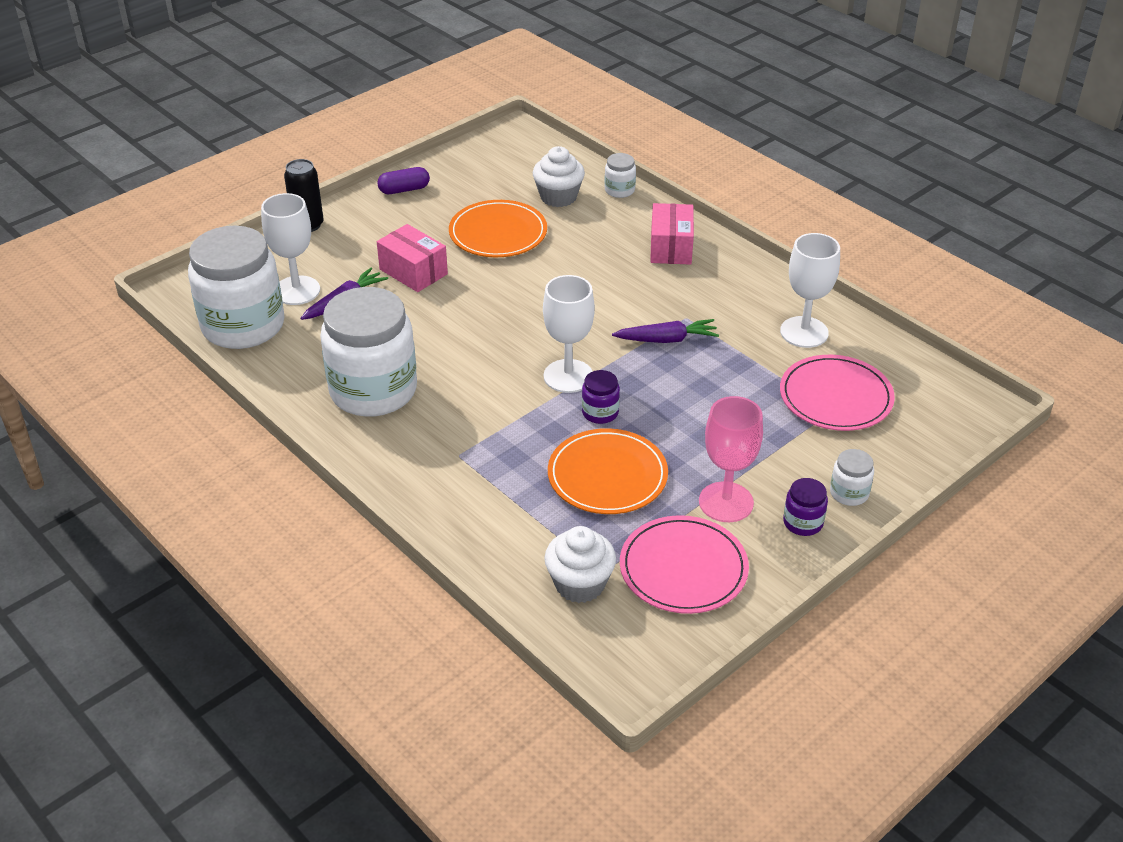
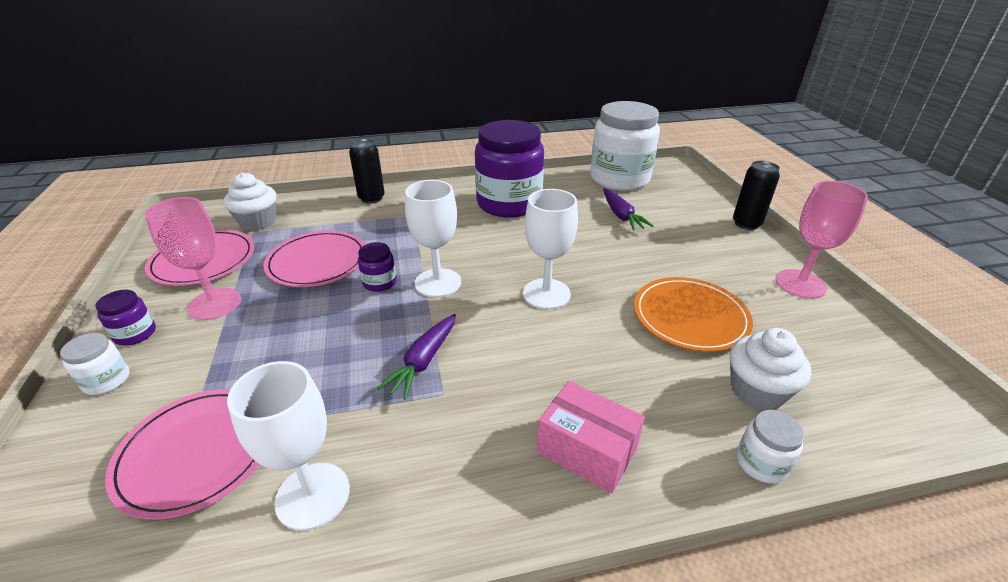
camera: 120 degrees right, 5 degrees down
white goblet [261,193,320,305] -> white goblet moved to [523,189,578,309]
white jar [320,287,417,417] -> purple jar [475,120,544,218]
purple capsule [377,167,430,194] -> pink goblet [776,181,868,299]
pink box [377,224,448,292] -> none
orange plate [548,428,668,514] -> pink plate [263,231,365,287]
none -> black can [349,139,385,204]

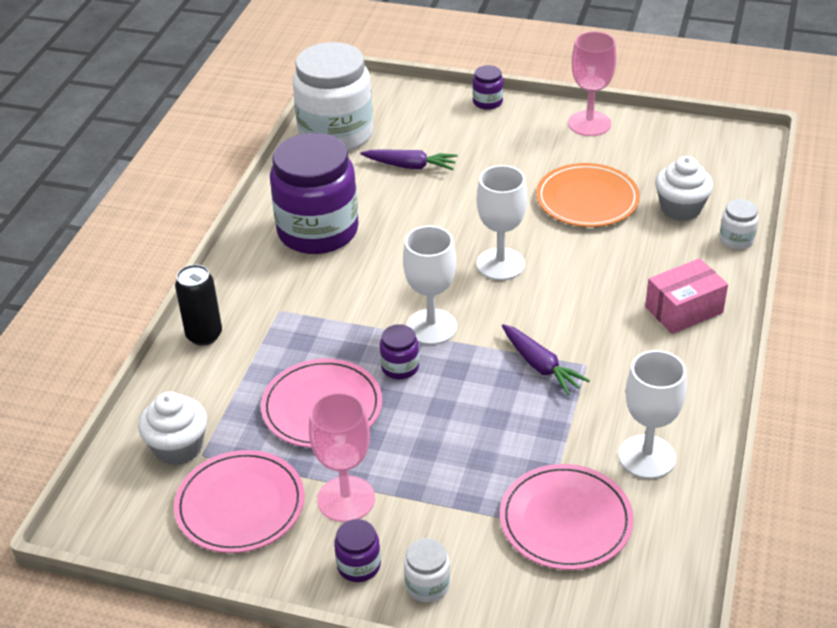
camera: 60 degrees left, 5 degrees up
black can [733,161,780,230] -> purple jar [472,65,503,110]

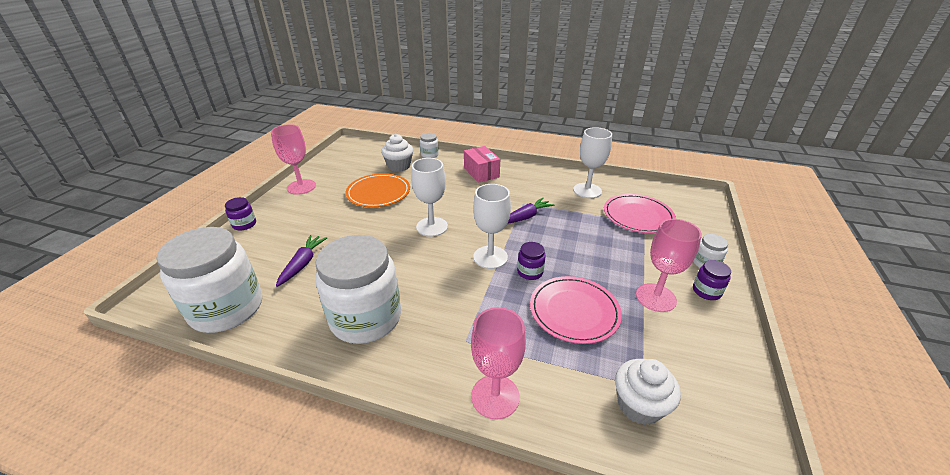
camera: 90 degrees left, 5 degrees down
pink plate [174,450,305,553] -> none
black can [175,265,222,346] -> pink goblet [471,307,526,420]
purple jar [270,133,359,254] -> white jar [315,235,401,344]

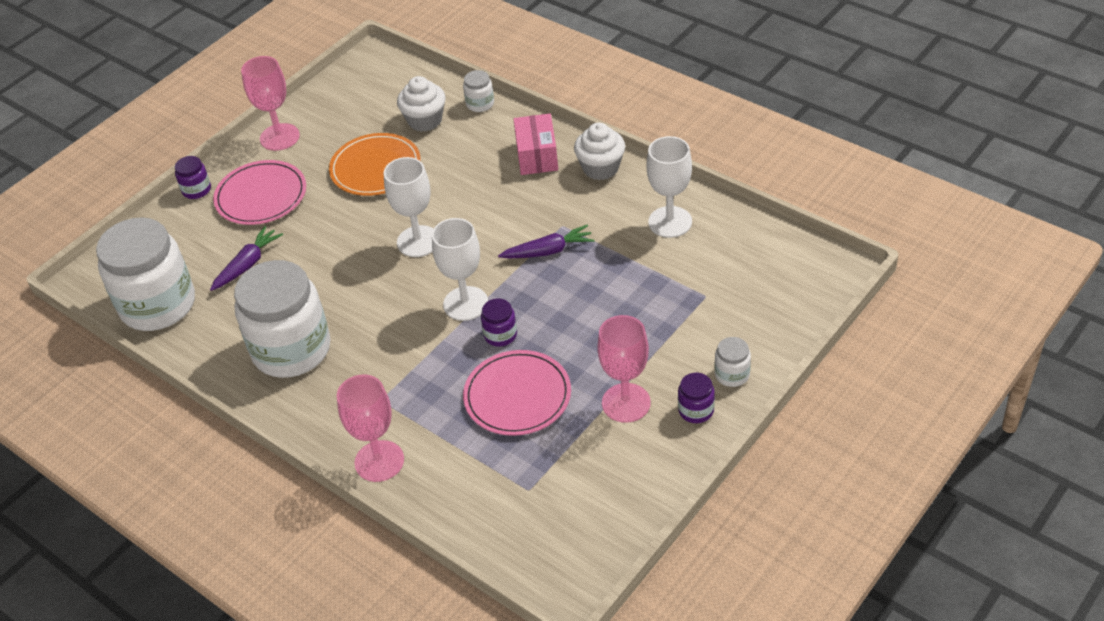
camera: 25 degrees right, 10 degrees up
pink plate [604,194,676,233] -> pink plate moved to [213,160,306,225]
white cupcake [615,359,681,425] -> white cupcake moved to [574,123,625,180]

